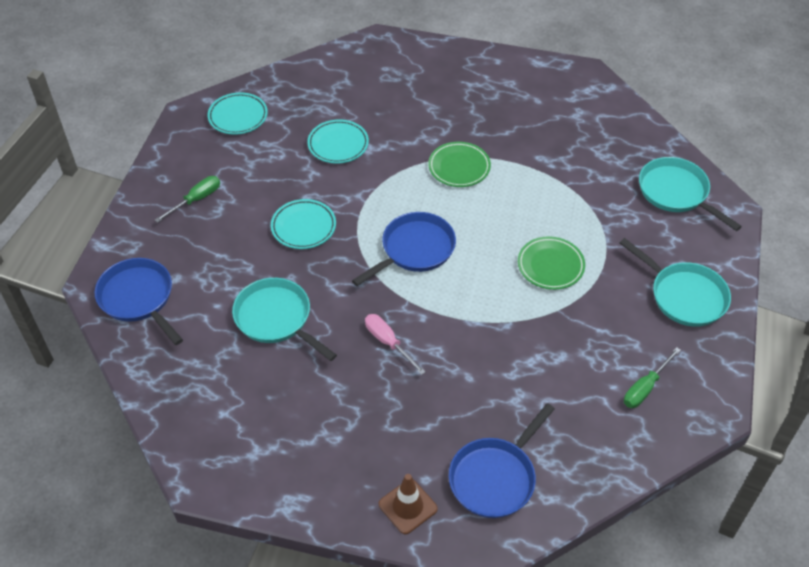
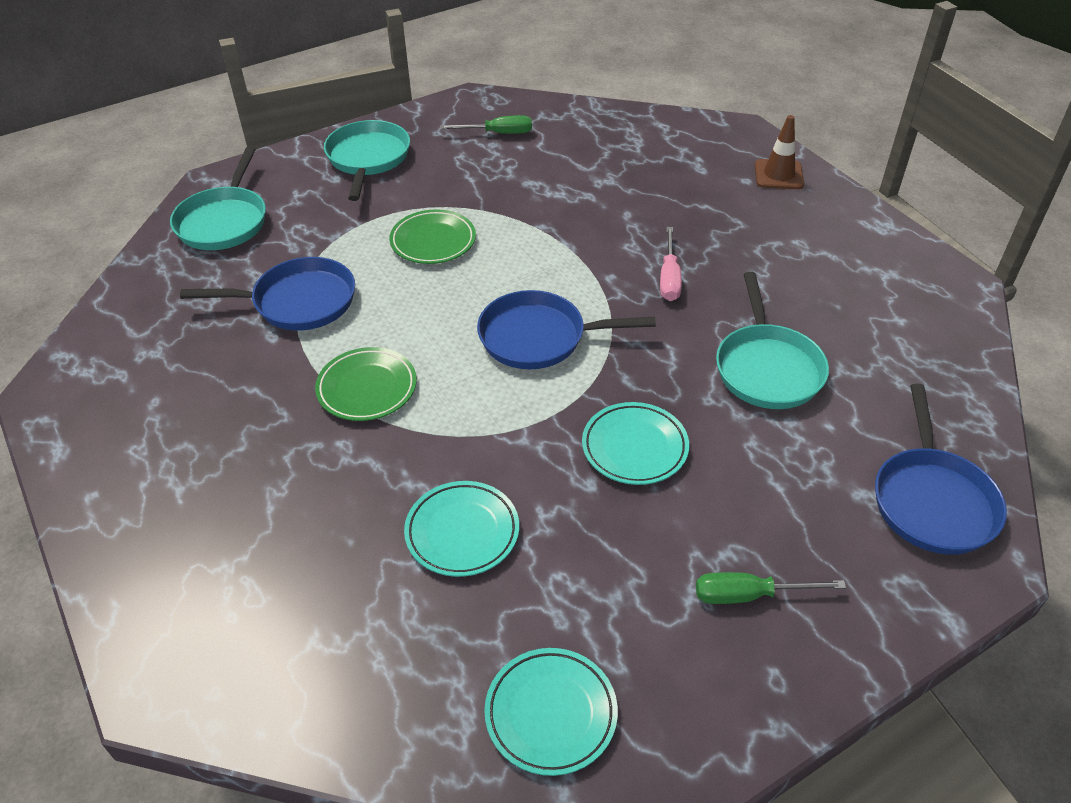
camera: 135 degrees left, 5 degrees down
blue pan [449,403,555,518] -> blue pan moved to [180,257,355,331]

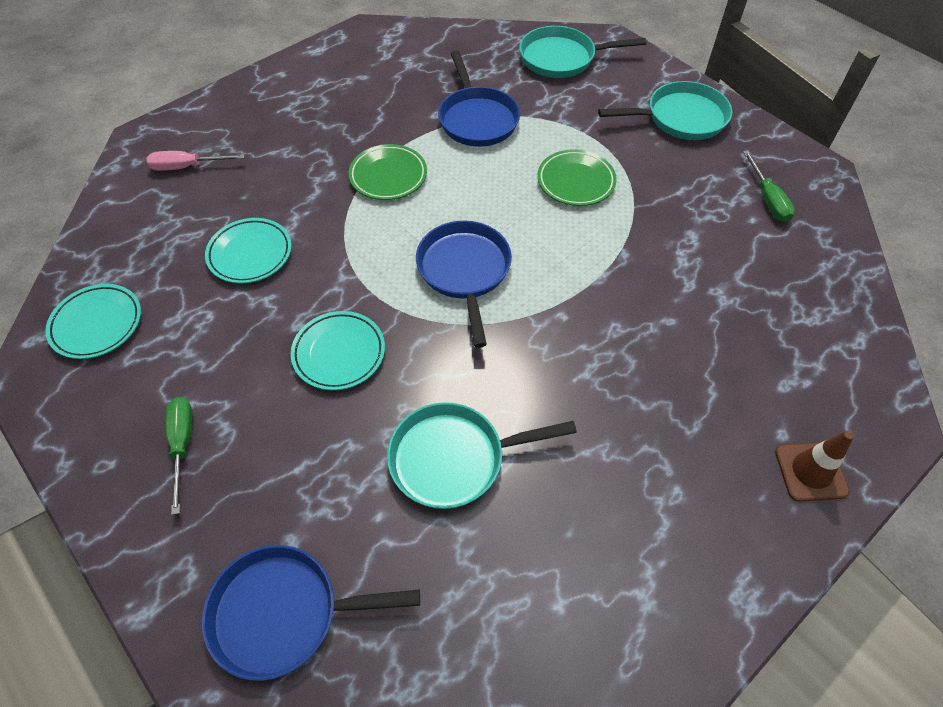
camera: 80 degrees right, 10 degrees up
pink screwdriver [660,227,682,301] -> pink screwdriver moved to [147,151,245,171]

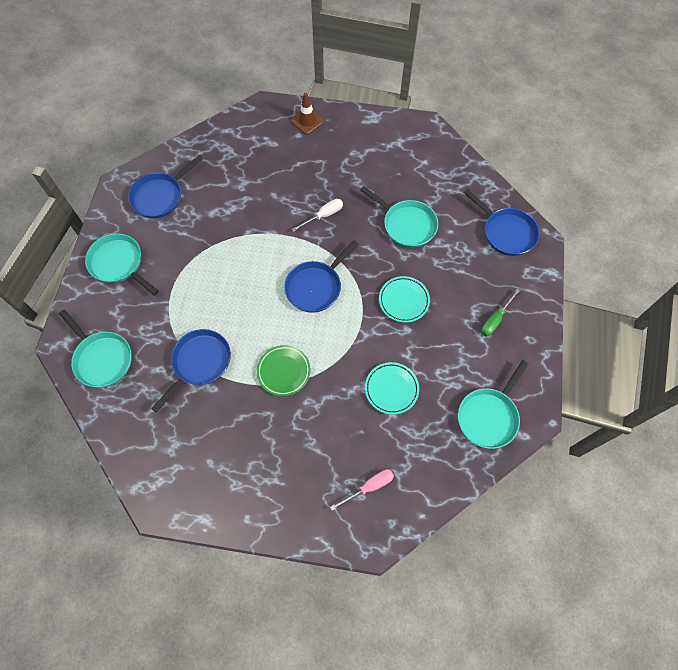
camera: 130 degrees left, 10 degrees up
turquoise plate [45,284,141,359] -> turquoise pan [458,360,528,449]
pink screwdriver [147,151,245,171] -> pink screwdriver turned 75 degrees counterclockwise [330,469,394,511]
green plate [537,149,617,206] -> none
green screwdriver [743,150,795,222] -> blue pan [128,155,203,218]
none -> white screwdriver [292,199,343,232]

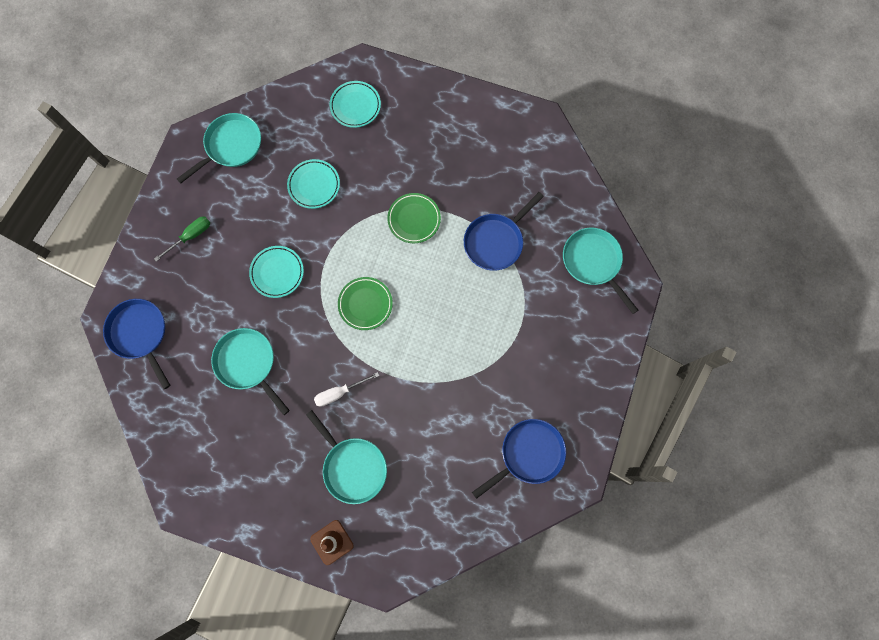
camera: 170 degrees left, 10 degrees up
turquoise pan [85,233,159,296] -> turquoise pan moved to [306,410,387,504]
blue pan [284,240,358,313] -> green plate [338,277,393,330]
pink screwdriver [330,469,394,511] -> turquoise plate [329,81,381,128]

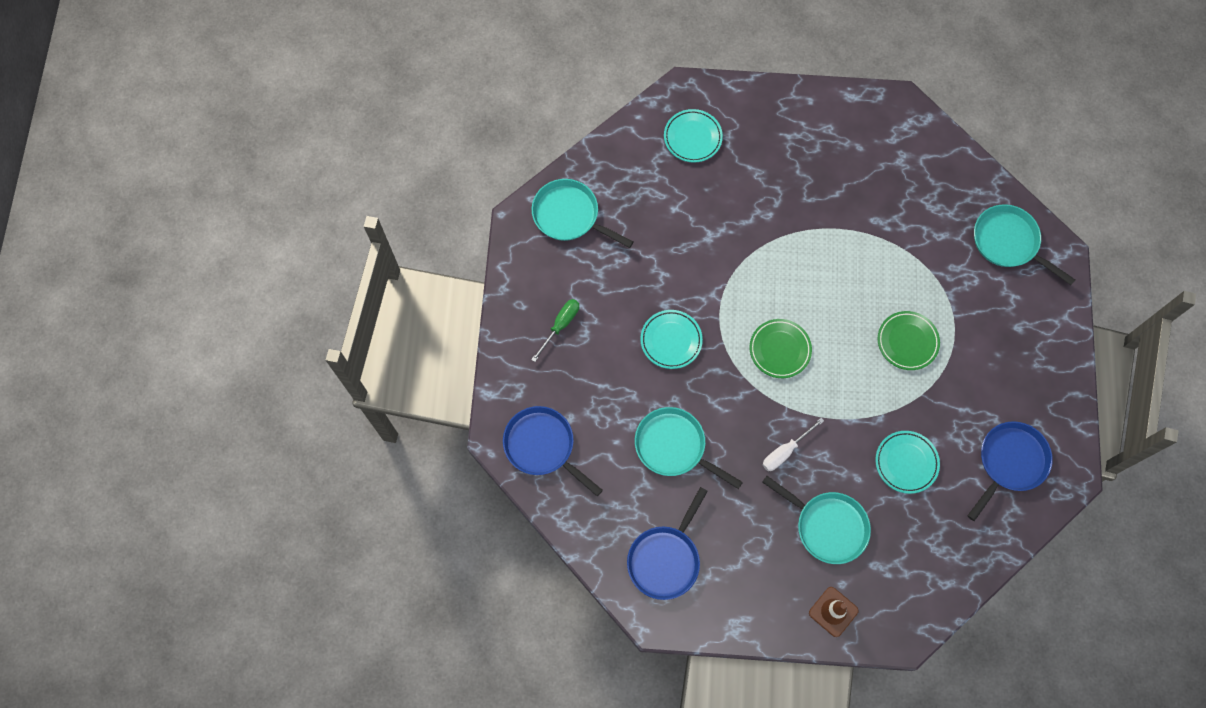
camera: 15 degrees left, 5 degrees down
turquoise pan [177,113,261,183] -> turquoise pan turned 90 degrees counterclockwise [532,179,634,248]
turquoise plate [287,159,340,209] -> turquoise plate moved to [875,431,940,494]
green plate [387,193,441,243] -> green plate moved to [878,311,940,370]
blue pan [464,192,544,271] -> blue pan moved to [627,487,708,600]

